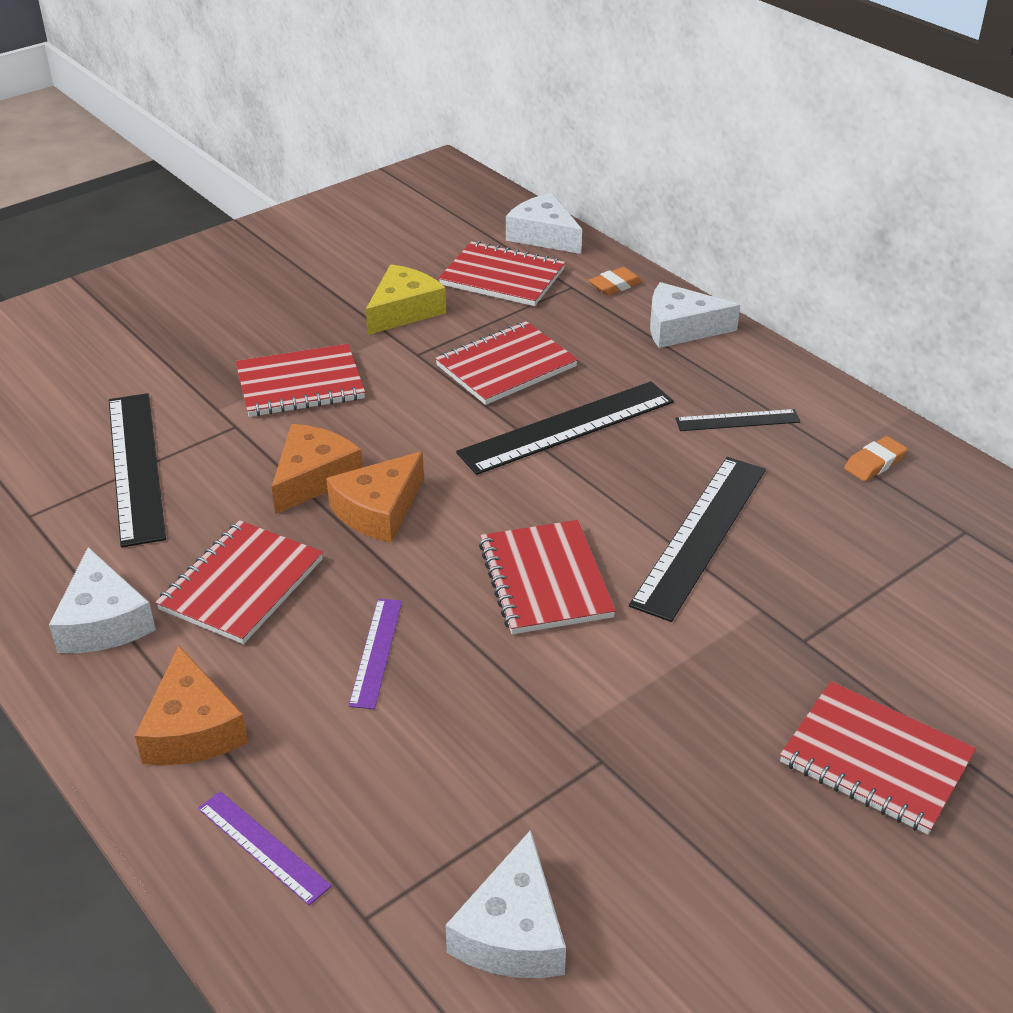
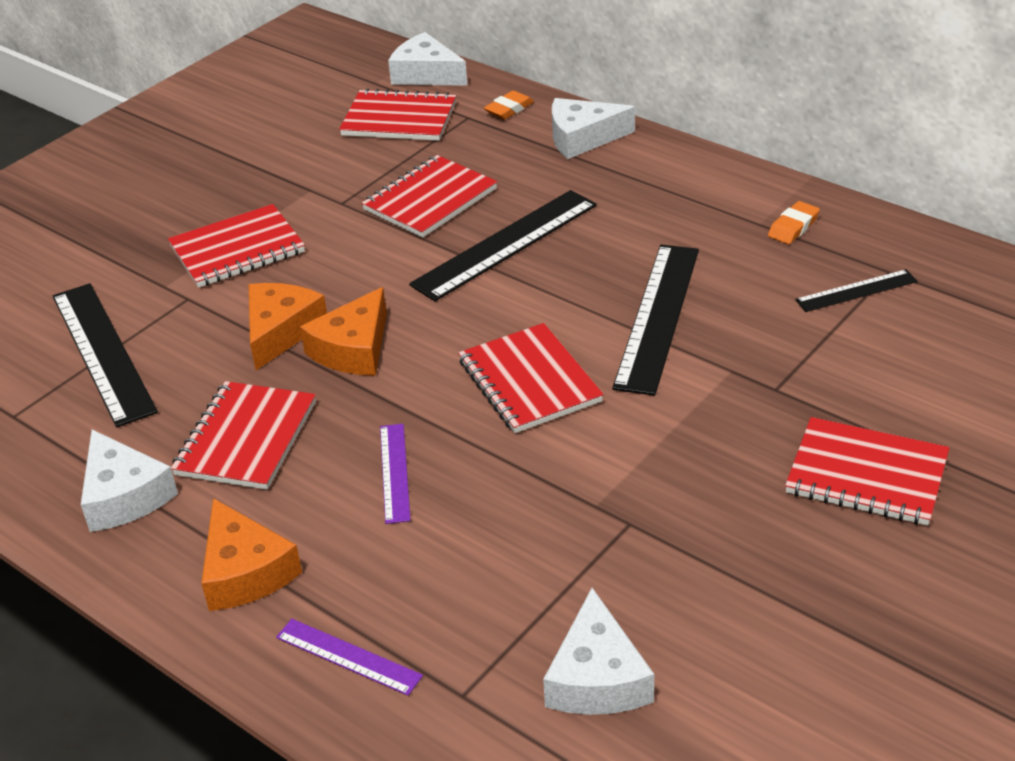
camera: 10 degrees left, 0 degrees up
yellow cheese [366,264,446,335] -> none
black ruler [676,409,800,431] -> black ruler moved to [795,269,917,312]

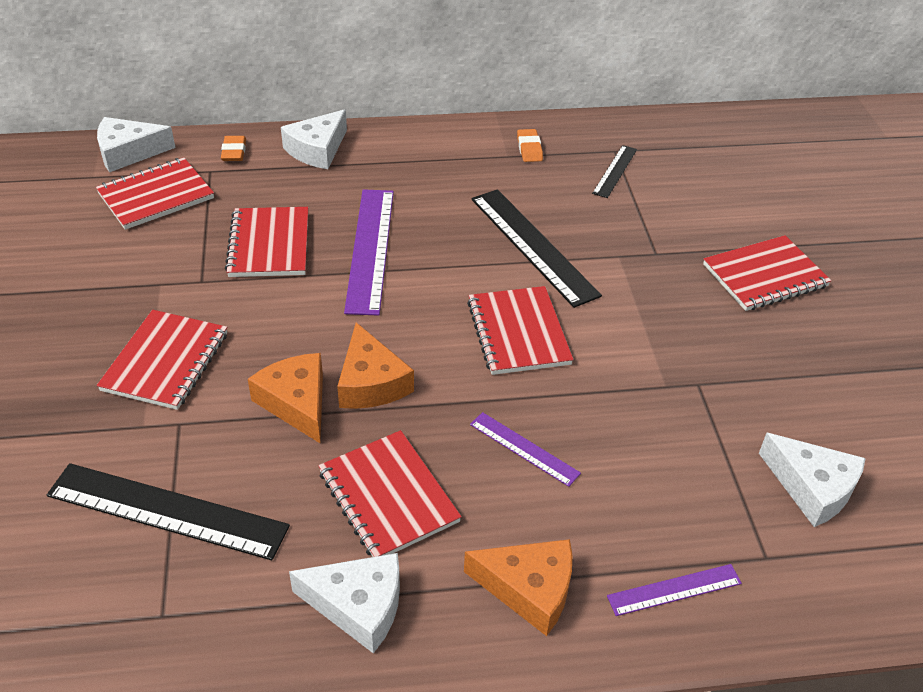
camera: 50 degrees left, 5 degrees up
black ruler [409,190,597,301] -> purple ruler [344,189,394,316]
red notebook [458,323,604,433] -> red notebook turned 60 degrees clockwise [467,286,574,375]

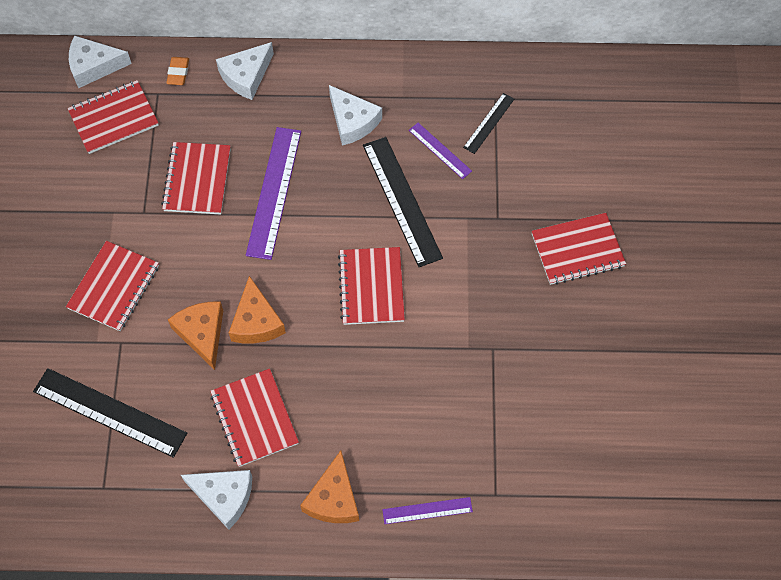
camera: 10 degrees right, 20 degrees up
orange cheese [464,539,573,636] -> orange cheese turned 75 degrees clockwise [300,450,359,523]
purple ruler [470,412,581,487] -> purple ruler moved to [409,123,472,179]
orange eraser [517,129,543,162] -> none
white cheese [759,433,866,527] -> white cheese moved to [329,85,382,146]

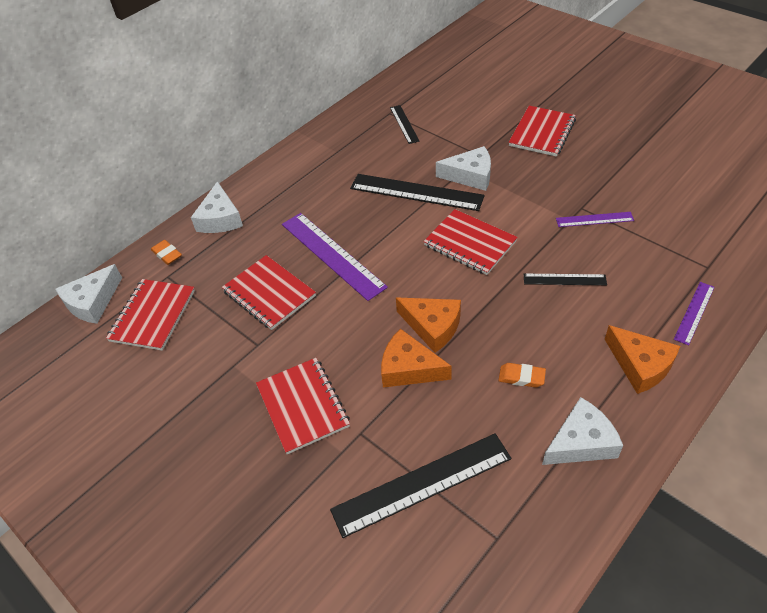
camera: 45 degrees left, 15 degrees down
red notebook [210,369,299,467] -> orange eraser [499,363,546,388]
white cheese [329,85,382,146] -> white cheese moved to [436,146,491,191]
purple ruler [409,123,472,179] -> purple ruler moved to [556,212,634,227]
none -> black ruler [524,274,607,285]

